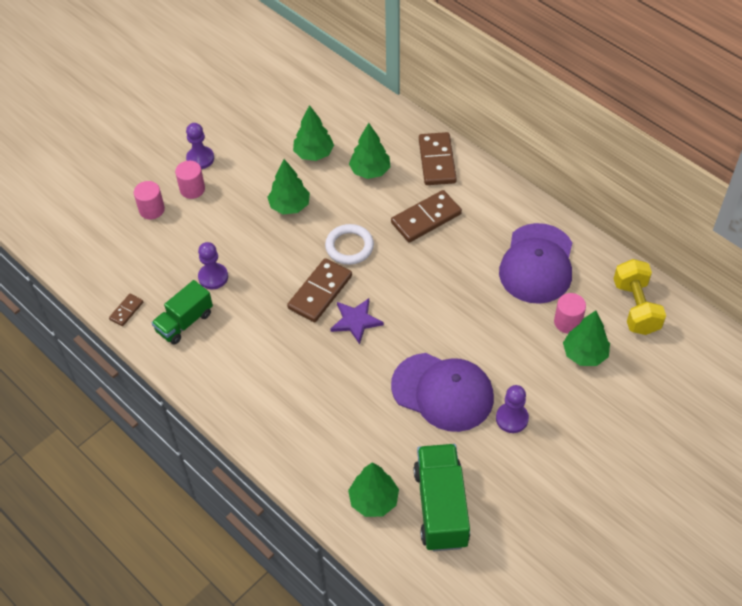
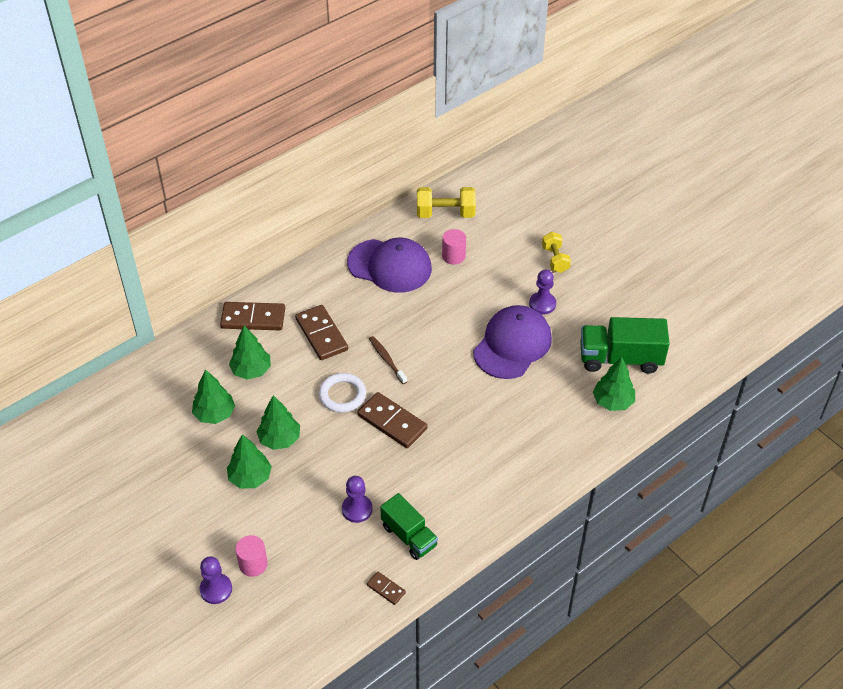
camera: 85 degrees left, 5 degrees down
pink cylinder [175,161,205,199] -> none
purple pawn [186,123,214,169] -> purple pawn moved to [199,556,232,604]
purple star [330,298,384,344] -> none
green tree [563,310,610,366] -> green tree moved to [227,434,272,489]
none -> brown toothbrush [369,336,407,384]
none -> yellow dumbbell [542,232,571,273]

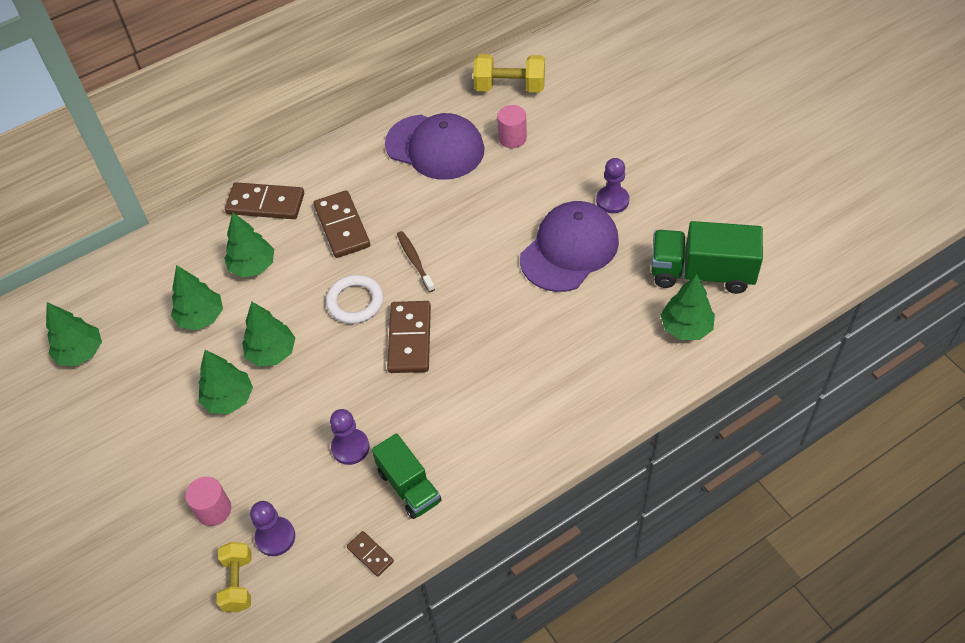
camera: 10 degrees right, 5 degrees up
purple pawn [199,556,232,604] -> purple pawn moved to [250,501,295,556]
brown domino [357,392,427,448] -> brown domino turned 45 degrees clockwise [387,301,431,373]
yellow dumbbell [542,232,571,273] -> yellow dumbbell moved to [217,542,252,612]
none -> green tree [46,302,102,366]

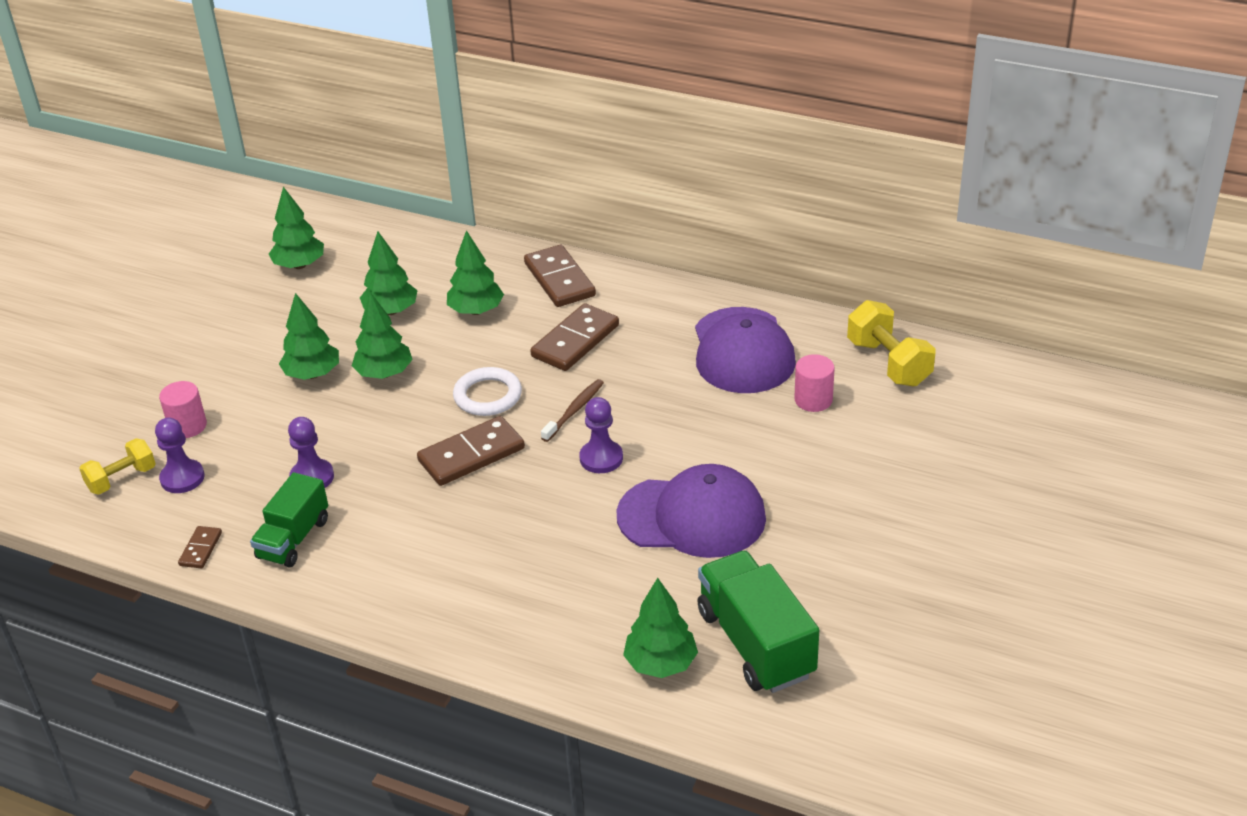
camera: 55 degrees right, 15 degrees down
purple pawn [596,158,629,213] -> purple pawn moved to [579,397,623,473]

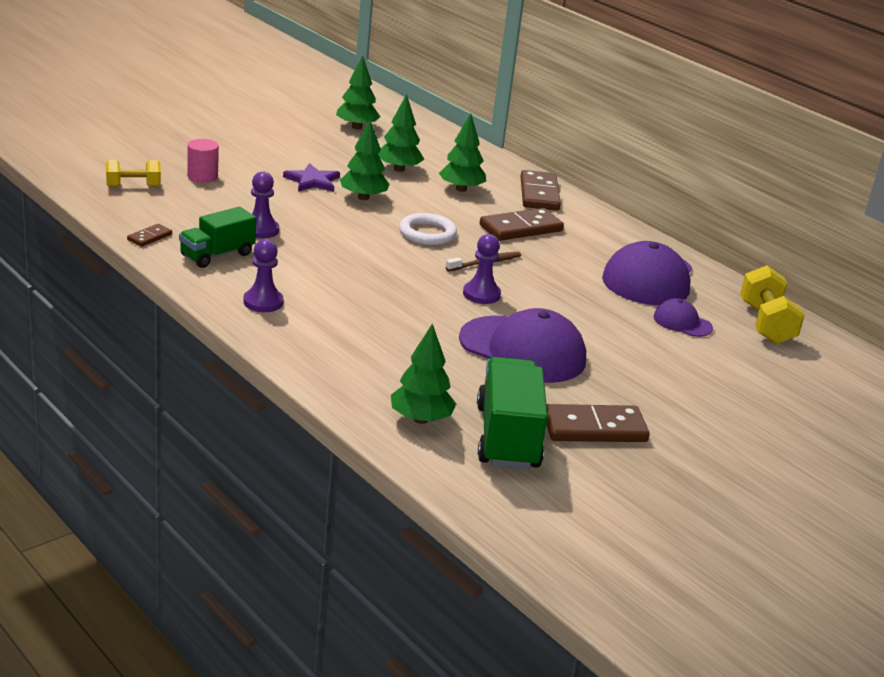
camera: 20 degrees right, 10 degrees down
purple pawn [155,418,205,493] -> purple pawn moved to [243,239,283,312]
green tree [279,293,339,380] -> purple star [283,163,340,192]
brown domino [417,416,525,486] -> brown domino moved to [546,404,650,442]
pink cylinder [794,354,835,412] -> purple cap [654,298,713,337]

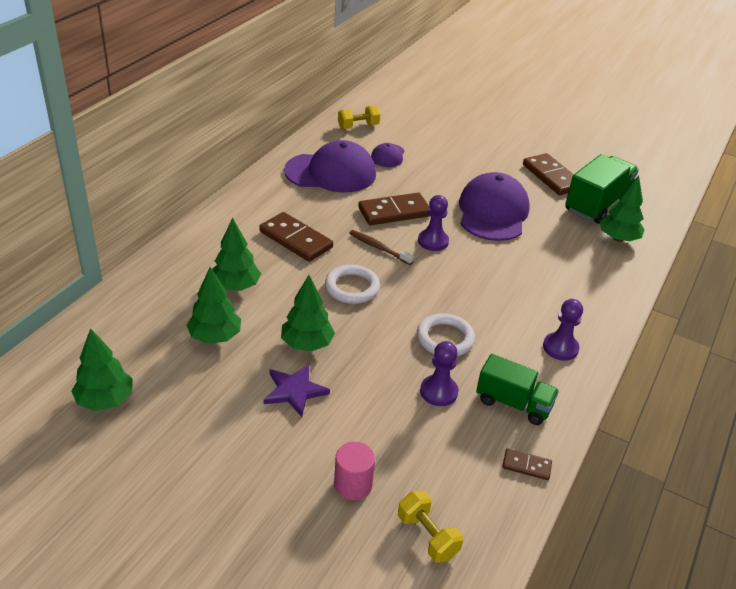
camera: 110 degrees left, 10 degrees up
green truck [477,357,548,470] -> green truck turned 150 degrees clockwise [565,154,639,224]
brown domino [520,170,561,211] -> brown domino moved to [358,193,429,225]
yellow dumbbell [740,265,805,344] -> yellow dumbbell [338,105,381,129], size x0.67
none -> white ring [417,313,475,356]

